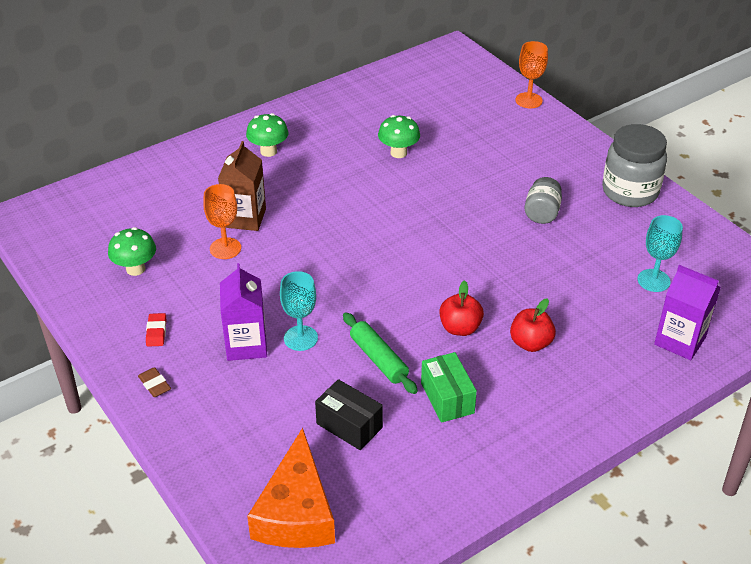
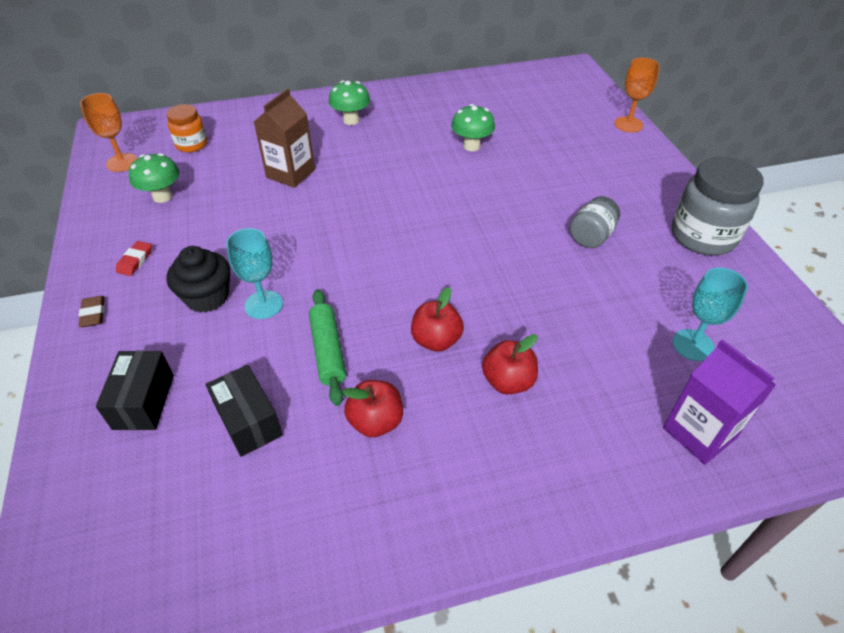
camera: 20 degrees right, 5 degrees up
orange goblet [203,184,241,259] -> orange goblet moved to [80,93,138,172]
purple carton [220,263,267,361] -> black cupcake [167,246,230,313]
orange cheese [247,428,335,548] -> none
green box [421,352,477,423] -> red apple [342,380,403,437]
none -> black box [96,350,174,430]
none -> orange jar [167,104,207,153]

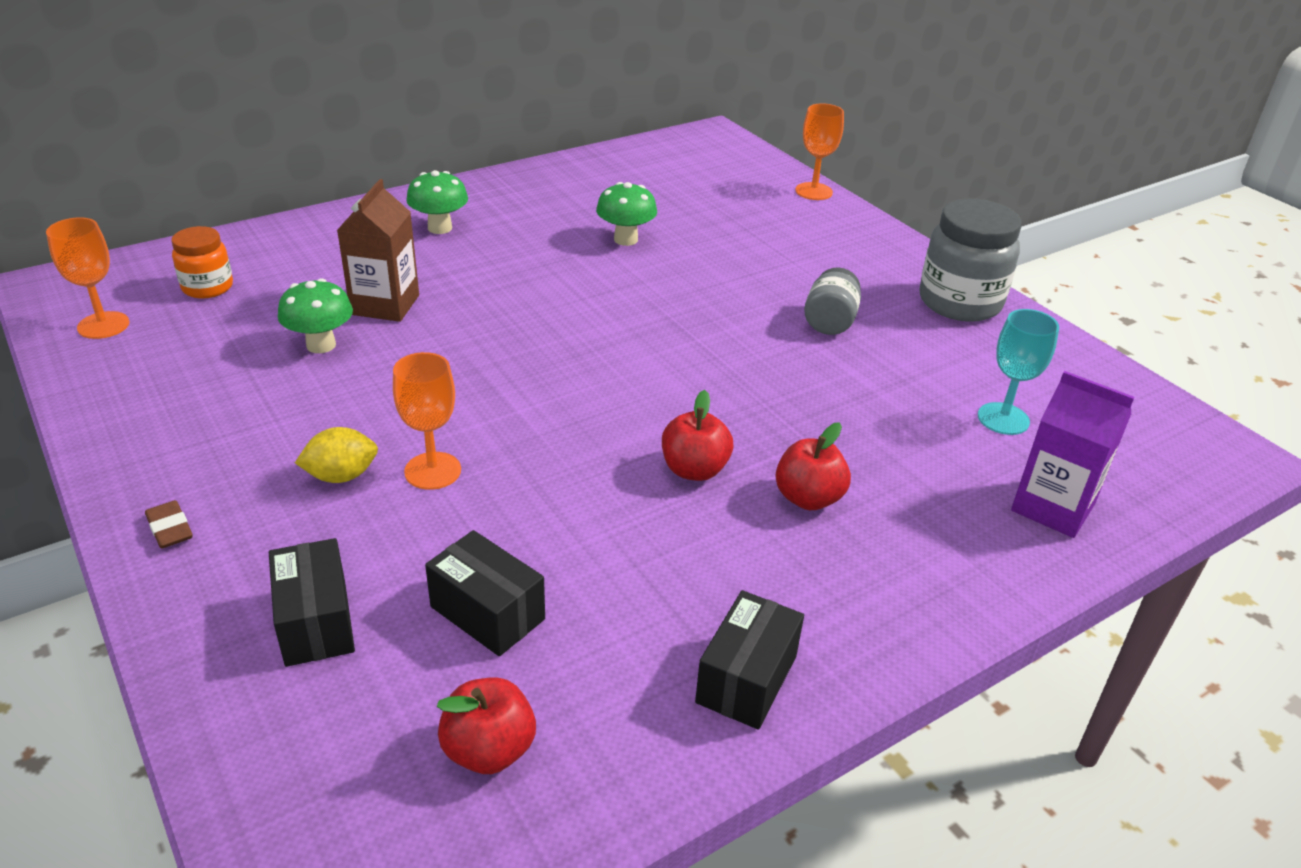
camera: 20 degrees left, 10 degrees down
red eraser [116,241,152,276] -> none
green mushroom [129,153,180,203] -> green mushroom moved to [278,278,353,353]
black cupcake [167,246,230,313] -> yellow lemon [295,427,378,483]
turquoise goblet [226,228,283,319] -> orange goblet [393,352,461,490]
green rolling pin [309,289,346,406] -> none
red apple [342,380,403,437] -> red apple moved to [437,677,536,774]
none -> black box [695,590,804,730]

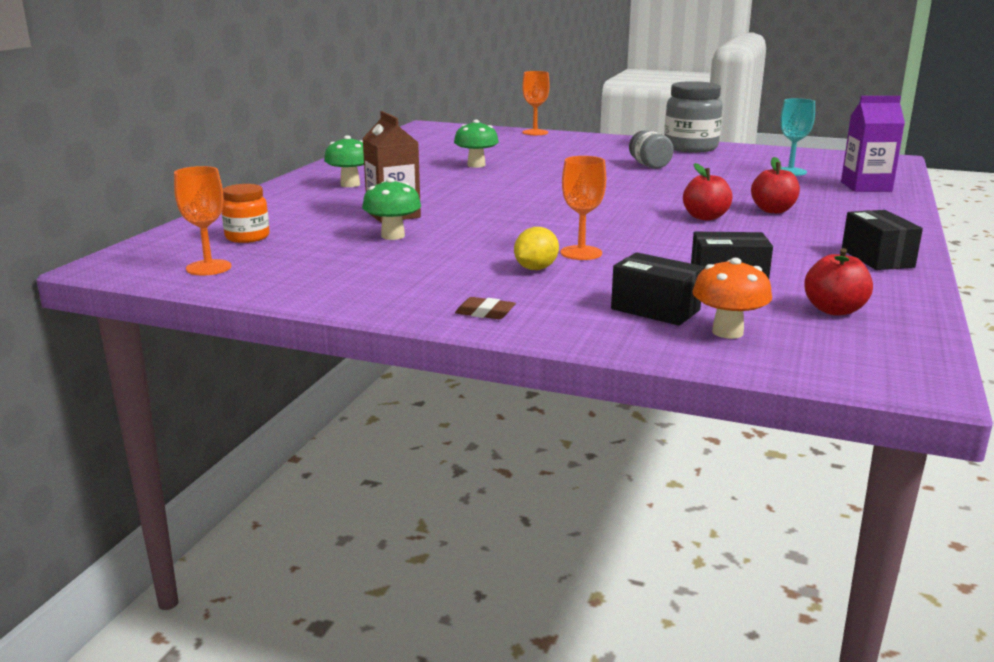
camera: 35 degrees left, 15 degrees down
none -> orange mushroom [692,258,772,339]

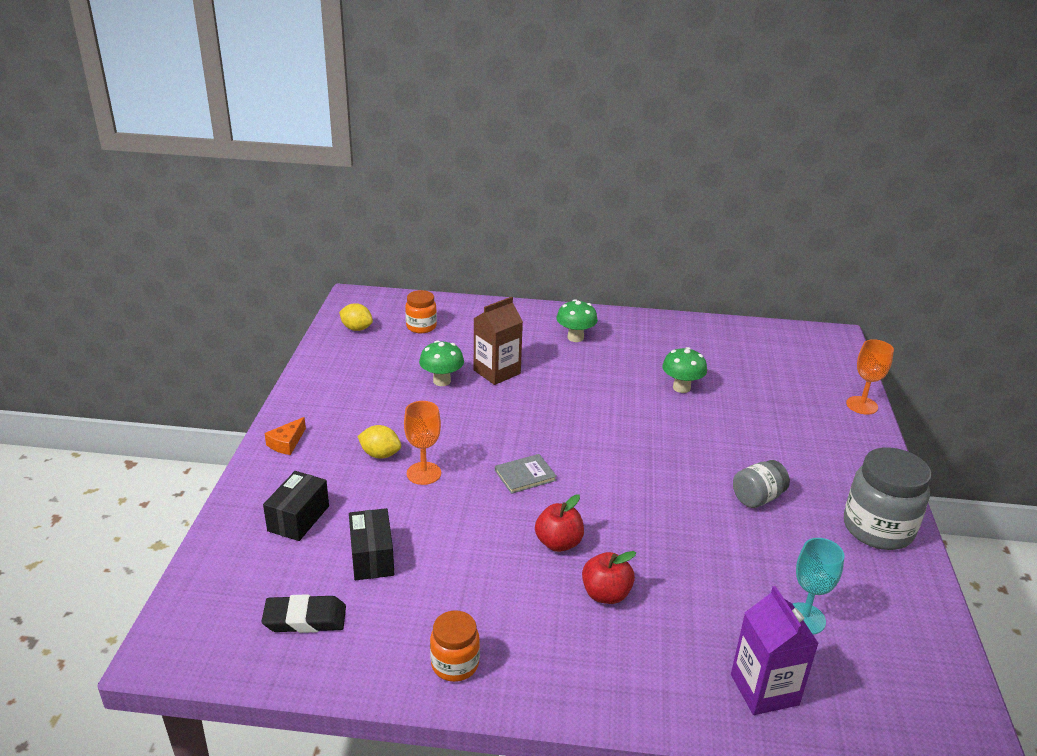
camera: 75 degrees right, 10 degrees up
orange goblet [174,166,231,275] -> yellow lemon [339,303,373,331]
brown eraser [455,297,516,319] -> orange cheese [264,417,306,455]
orange mushroom [692,258,772,339] -> none
red apple [804,248,873,316] -> black eraser [261,594,346,633]
black box [842,210,923,270] -> orange jar [430,611,480,682]
none -> grey book [495,454,557,494]

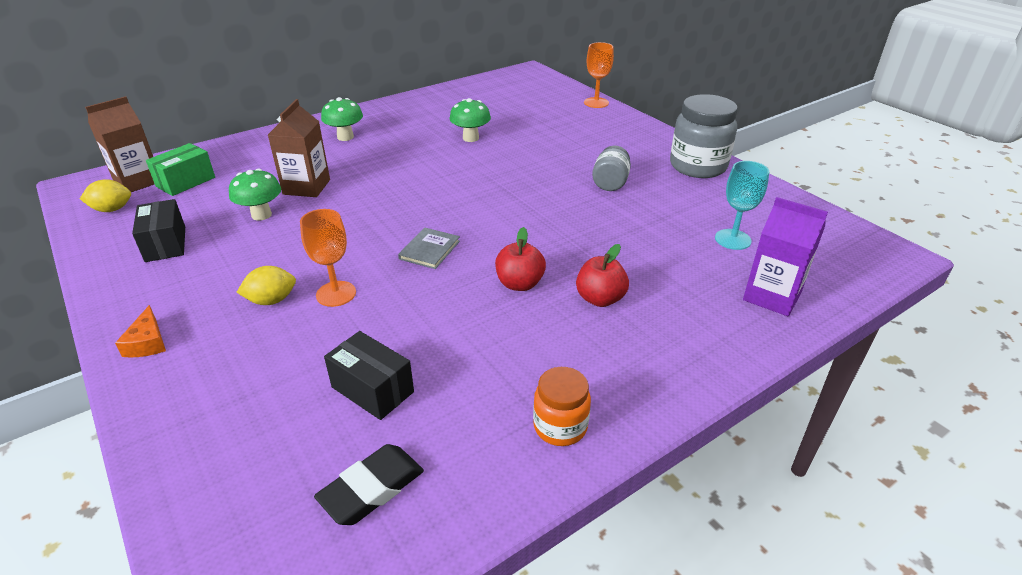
camera: 40 degrees left, 5 degrees up
black box [263,471,329,541] -> black box moved to [132,199,185,262]
orange jar [405,290,437,333] -> green box [146,143,215,196]
none -> brown carton [85,96,154,192]

